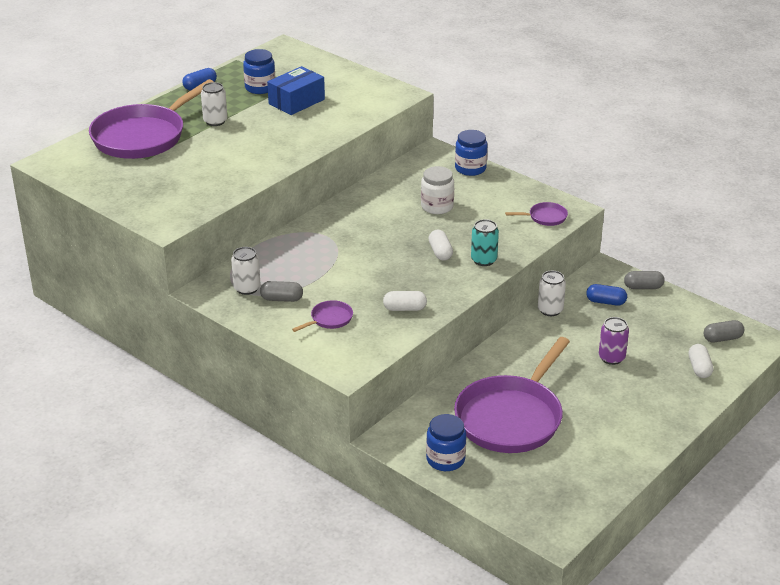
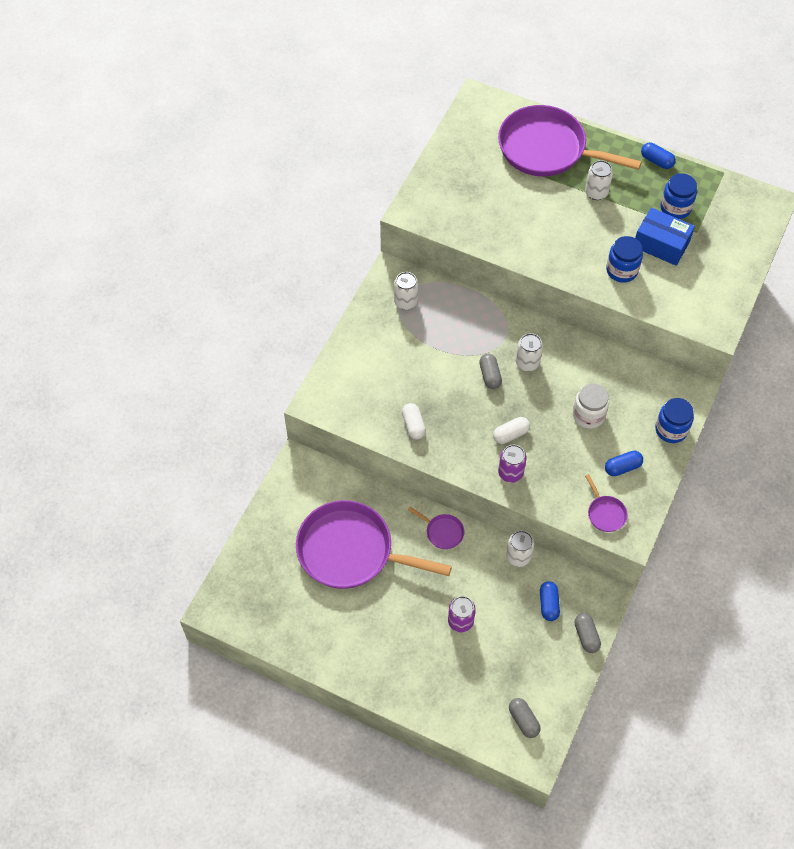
camera: 75 degrees right, 25 degrees up
grey capsule [260,281,303,302] -> grey capsule moved to [479,354,502,389]
purple pan [292,300,353,332] -> purple pan moved to [408,507,464,549]
blue jar [426,414,466,471] -> blue jar moved to [606,236,643,283]
turquoise can [471,219,499,266] -> purple can [498,445,527,483]
white capsule [688,344,713,378] -> none
none -> white can [516,333,543,371]
none -> blue capsule [605,451,643,476]

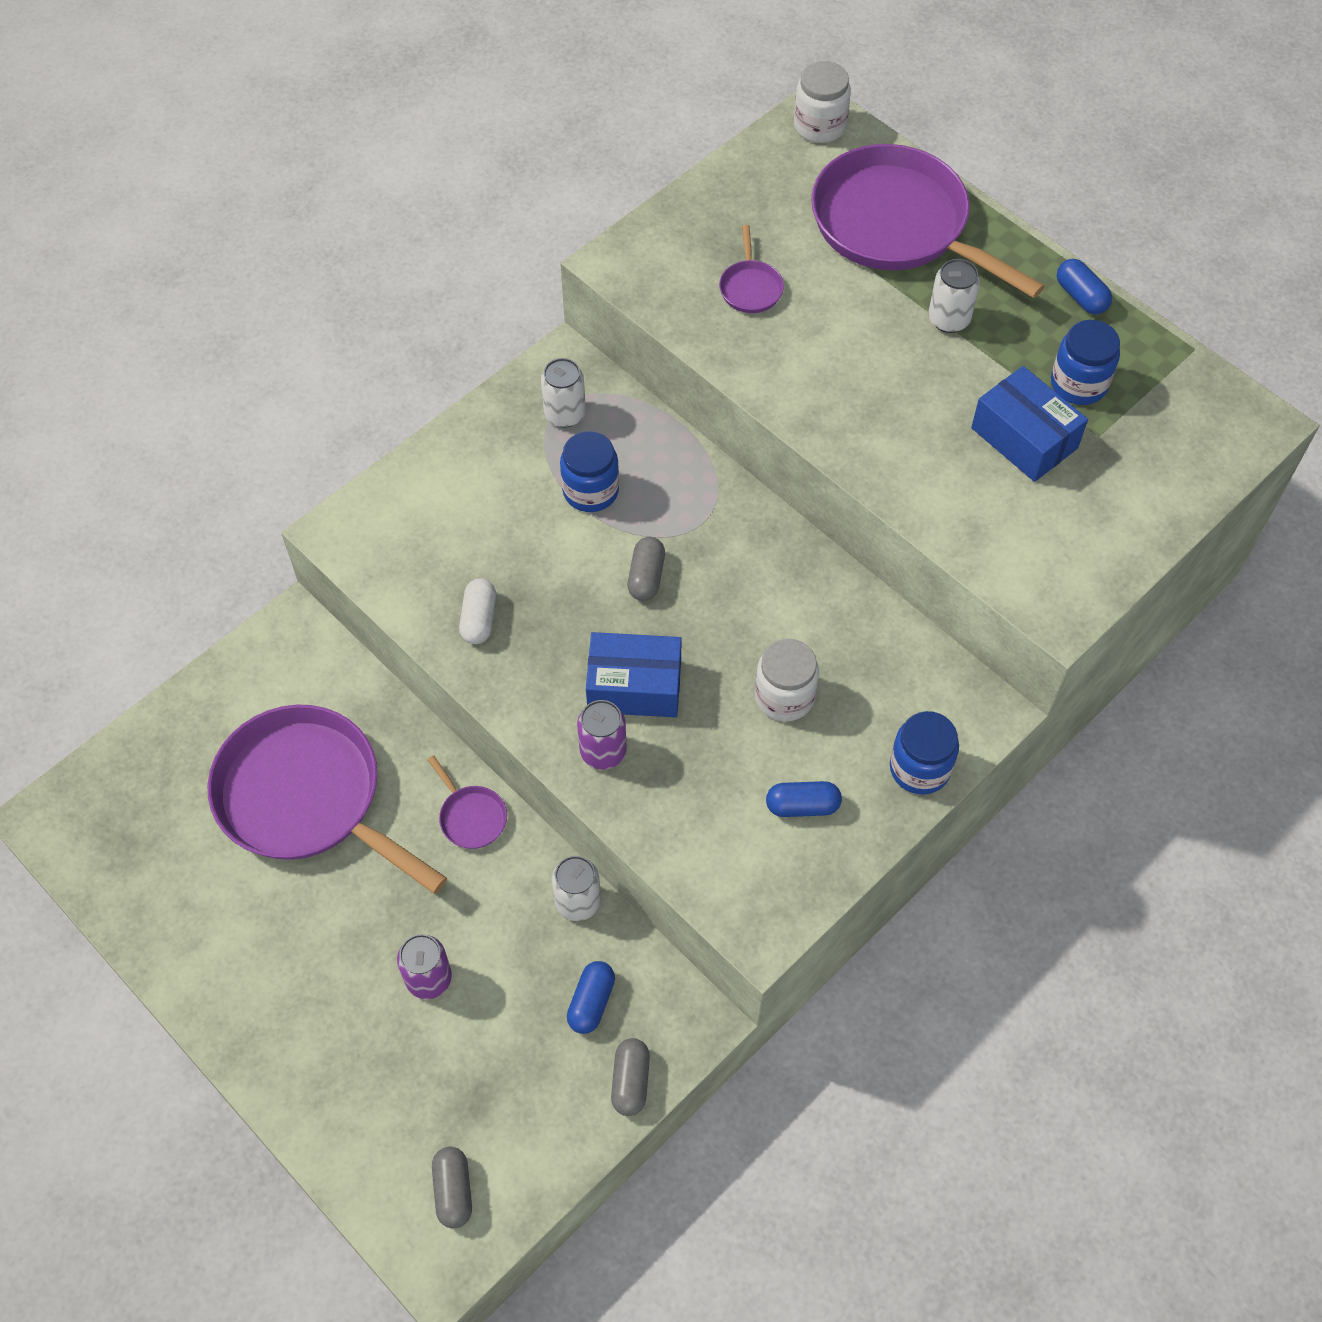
camera: 20 degrees right, 0 degrees up
white capsule [493,417,530,444] -> blue box [586,632,682,717]
white can [516,333,543,371] -> none
purple pan [585,474,628,532] -> purple pan moved to [719,225,784,313]
blue jar [606,236,643,283] -> blue jar moved to [560,431,619,512]
none -> white jar [794,61,851,143]

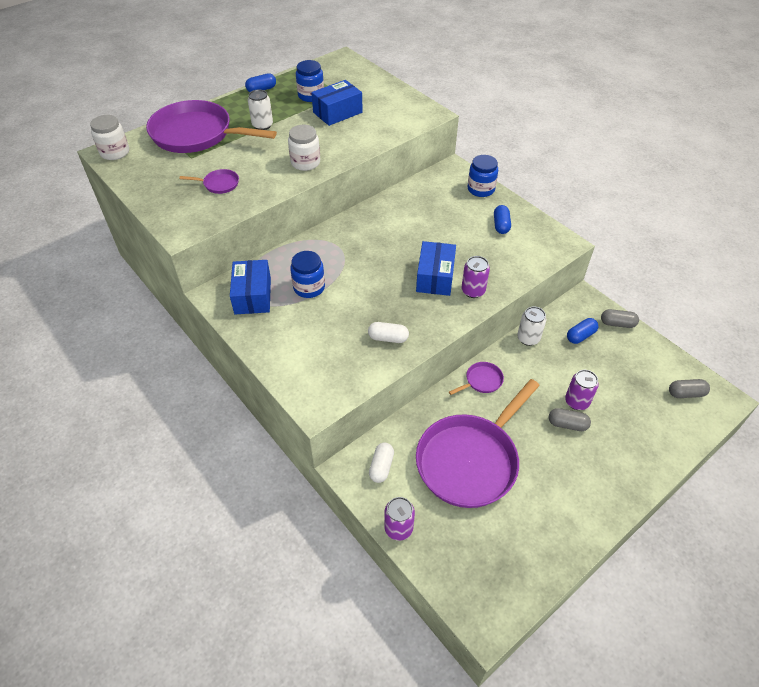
camera: 85 degrees left, 10 degrees down
white can [541,358,586,428] -> blue box [230,260,271,314]
blue capsule [567,961,615,1034] -> blue capsule turned 60 degrees counterclockwise [567,318,599,344]
grey capsule [627,537,665,601] -> grey capsule moved to [549,408,591,431]
white jar [755,639,819,721] -> white jar moved to [288,125,320,171]
purple pan [811,144,1045,298] -> purple pan turned 60 degrees clockwise [146,100,277,153]
none -> white capsule [369,442,394,483]
none -> purple can [384,497,415,541]

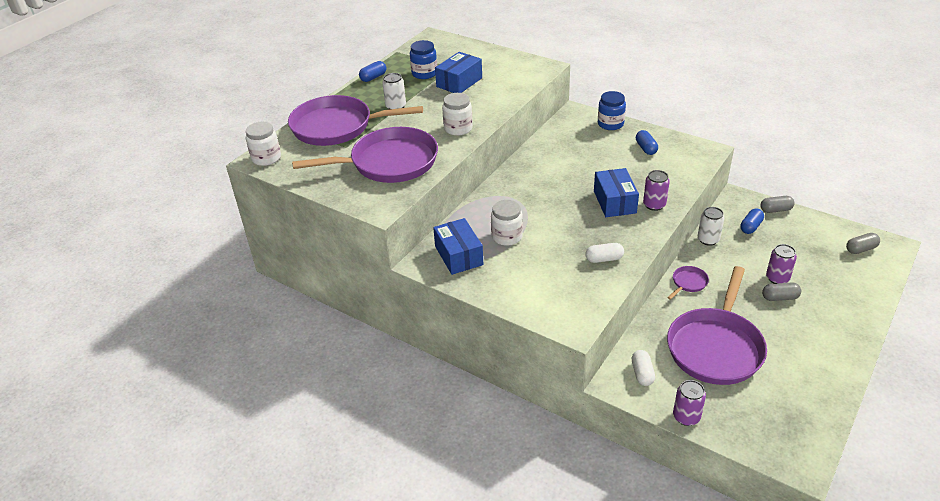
camera: 15 degrees left, 10 degrees down
purple pan [179,169,239,194] -> purple pan [292,127,438,183], size x2.49
blue jar [290,251,325,298] -> white jar [491,200,523,246]

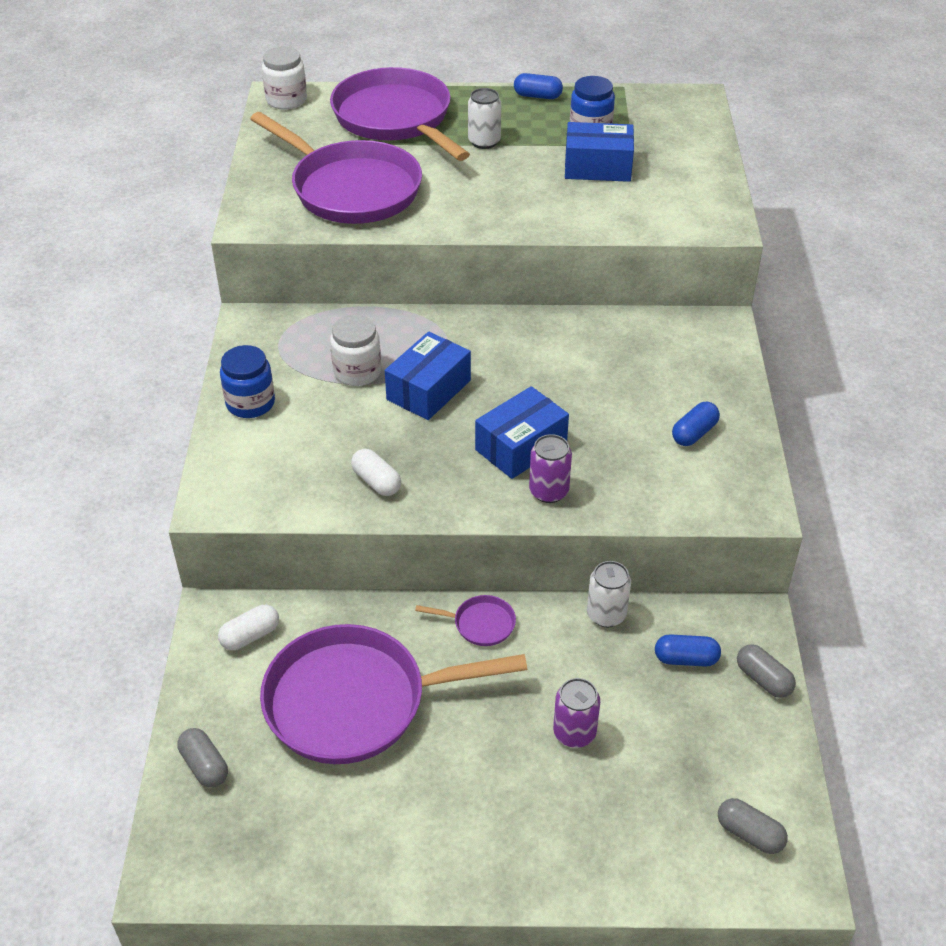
camera: 55 degrees right, 5 degrees up
blue box [433,218,483,275] -> blue box moved to [385,332,471,420]
white jar [442,93,473,136] -> none
blue jar [598,91,626,130] -> blue jar moved to [220,345,275,418]
purple can [673,380,706,426] -> none
grey capsule [762,282,801,301] -> grey capsule moved to [178,728,228,788]

